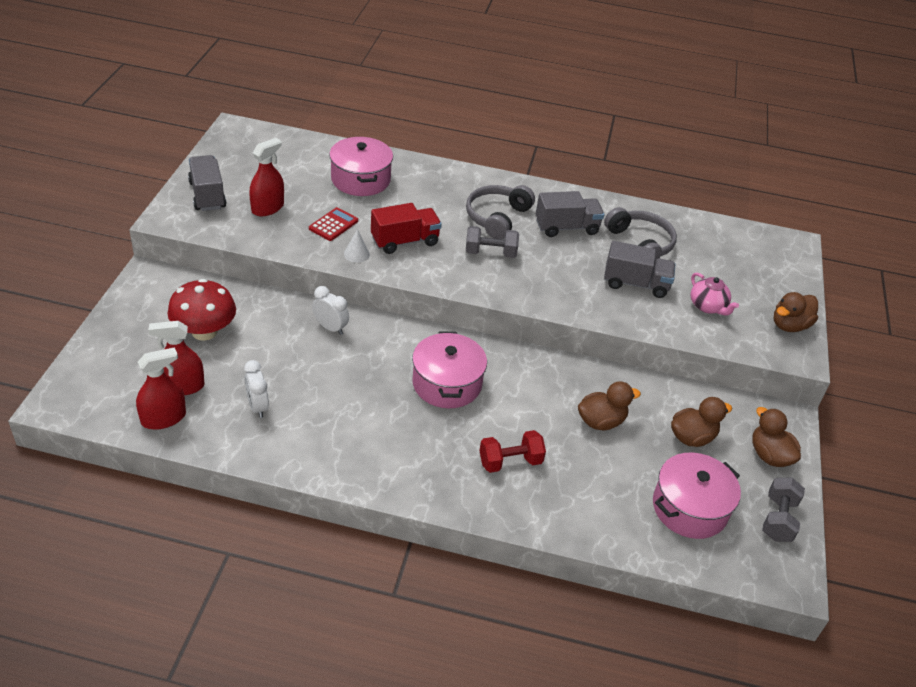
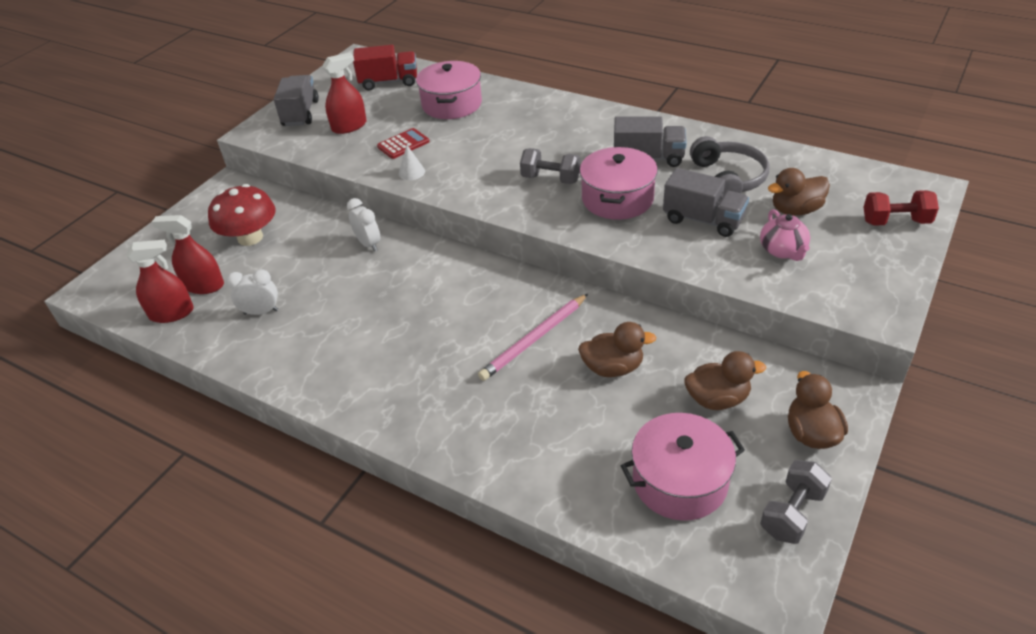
camera: 25 degrees right, 0 degrees up
white clock [244,360,269,418] -> white clock turned 90 degrees clockwise [226,269,278,315]
red truck [371,203,442,254] -> red truck moved to [353,45,417,91]
pink pot [412,331,487,408] -> pink pot moved to [580,147,658,220]
grey headphones [466,185,535,239] -> none
red dumbbell [479,430,546,473] -> red dumbbell moved to [863,190,939,226]
brown duck [773,292,818,332] -> brown duck moved to [768,168,830,216]
none -> pink pencil [478,294,588,381]

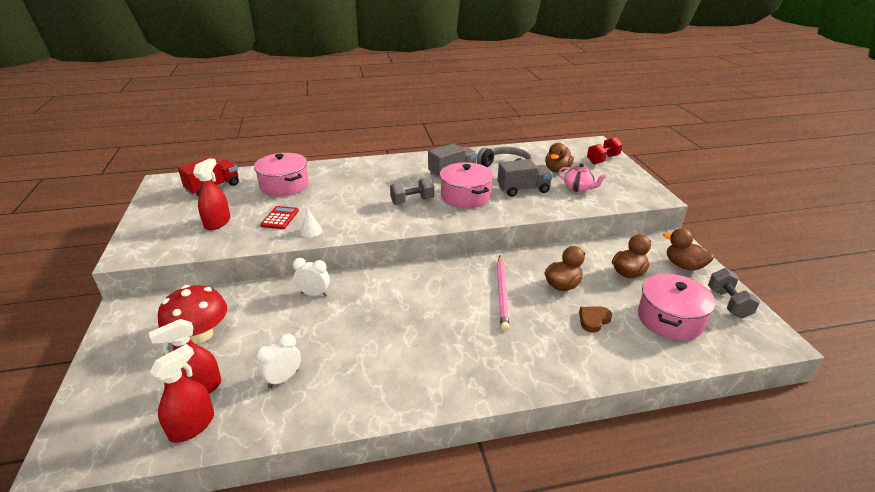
camera: 45 degrees left, 10 degrees down
grey truck [274,75,319,126] -> none
none -> brown heart [579,307,612,333]

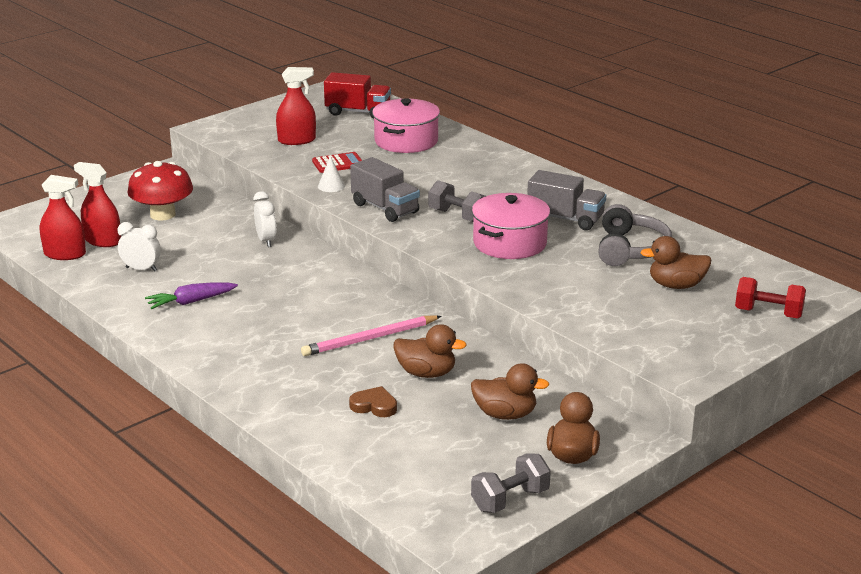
camera: 60 degrees right, 5 degrees down
grey truck [498,159,553,197] -> grey truck moved to [350,157,420,222]
pink teapot [558,163,606,192] -> none
pink pot [638,274,716,340] -> none
none -> purple carrot [145,283,238,309]

